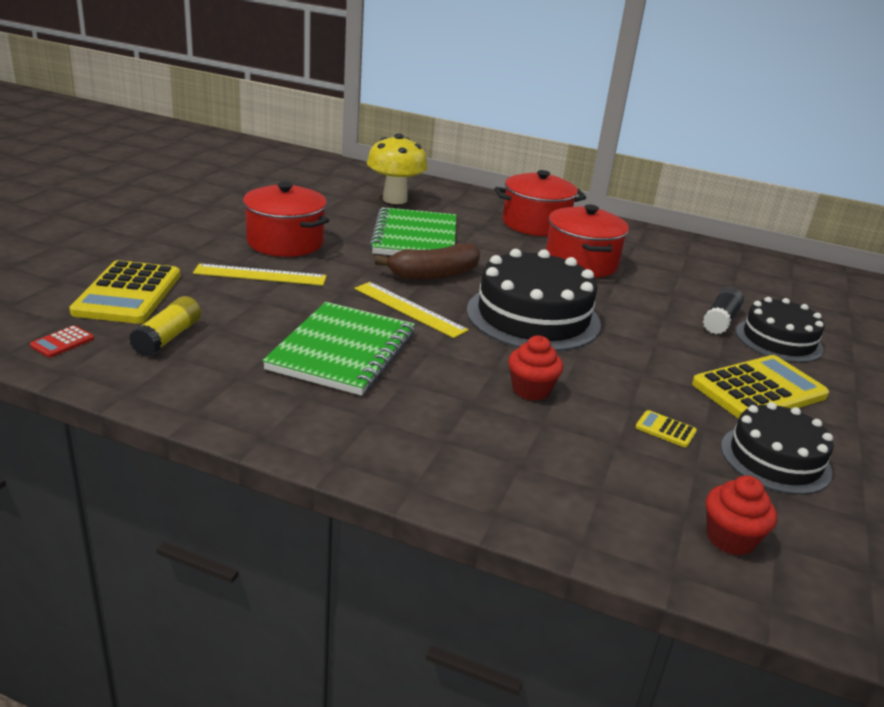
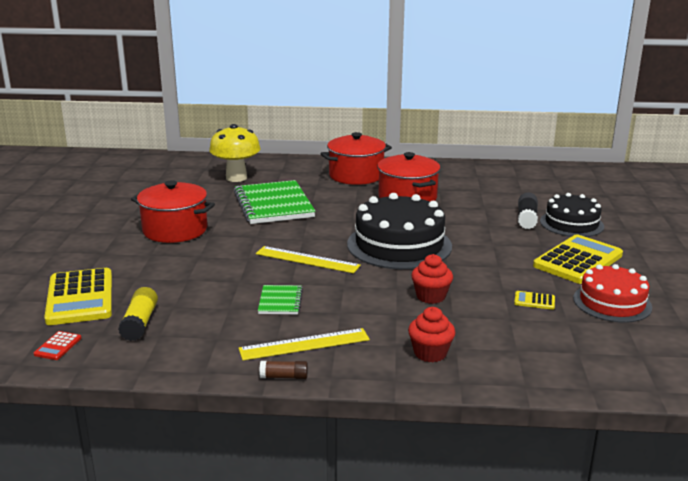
camera: 15 degrees left, 5 degrees down
yellow ruler [193,264,327,286] -> yellow ruler moved to [239,328,370,361]
green notebook [262,302,415,396] -> green notebook [258,285,303,314], size x0.48
brown banana [375,243,480,280] -> none
red cupcake [706,475,777,555] -> red cupcake moved to [408,307,456,362]
black cake [721,402,834,494] -> red cake [573,264,652,323]
none -> brown glue stick [259,361,308,379]

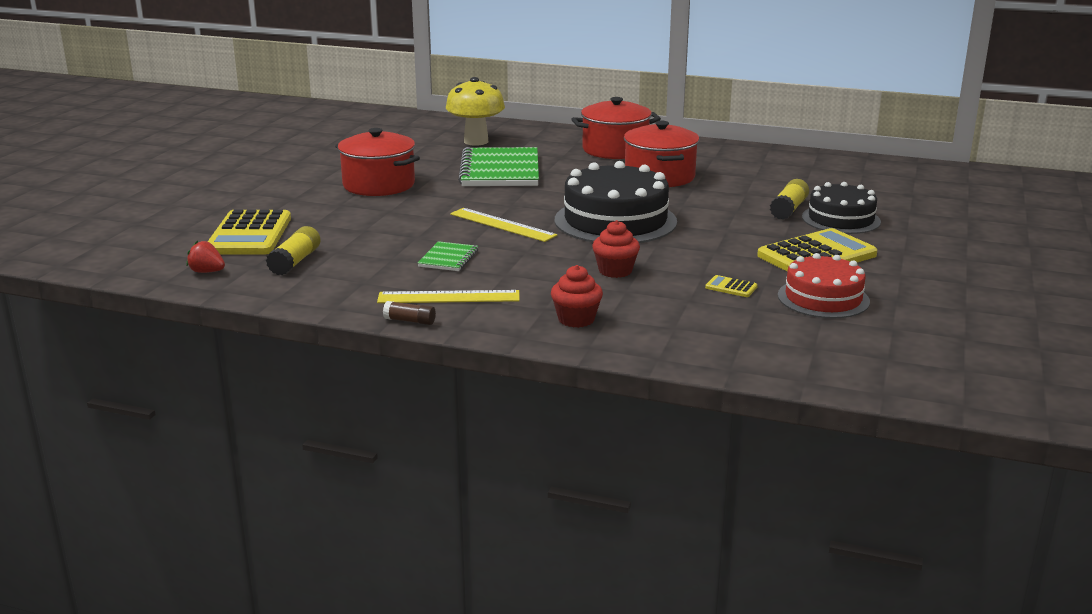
camera: 15 degrees right, 0 degrees up
red calculator [34,331,81,360] -> red strawberry [186,240,225,273]
black glue stick [518,192,538,229] -> yellow glue stick [770,179,809,220]

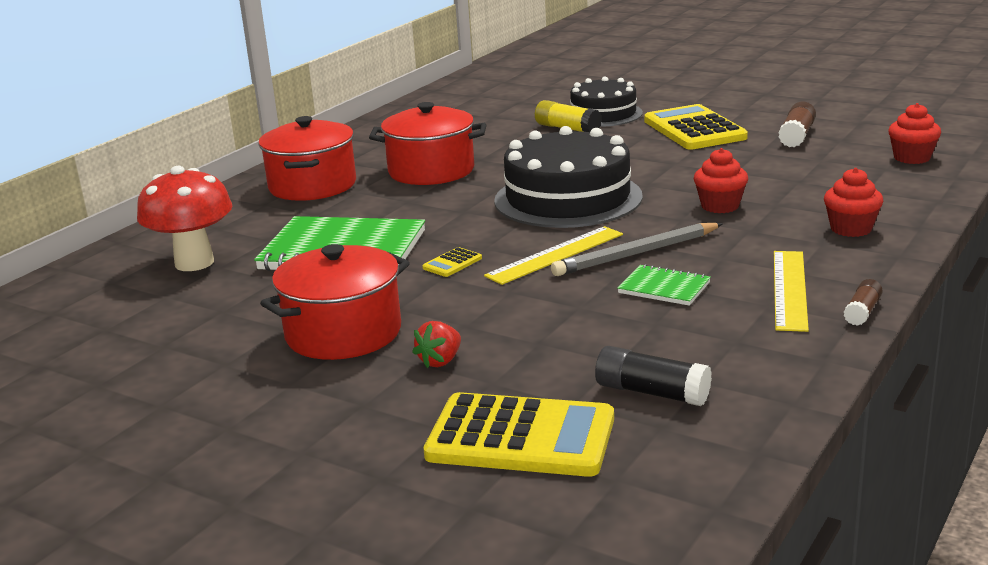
camera: 75 degrees left, 0 degrees up
red strawberry [186,240,225,273] -> red strawberry moved to [412,321,461,368]
yellow glue stick [266,226,320,275] -> black glue stick [595,346,712,406]
yellow mushroom [446,77,505,145] -> red mushroom [137,166,232,271]
yellow calculator [705,275,758,297] -> yellow calculator moved to [422,247,482,277]
red cake [778,253,870,318] -> brown glue stick [778,102,816,147]
none -> grey pencil [551,223,723,276]
none -> red cupcake [888,103,941,164]

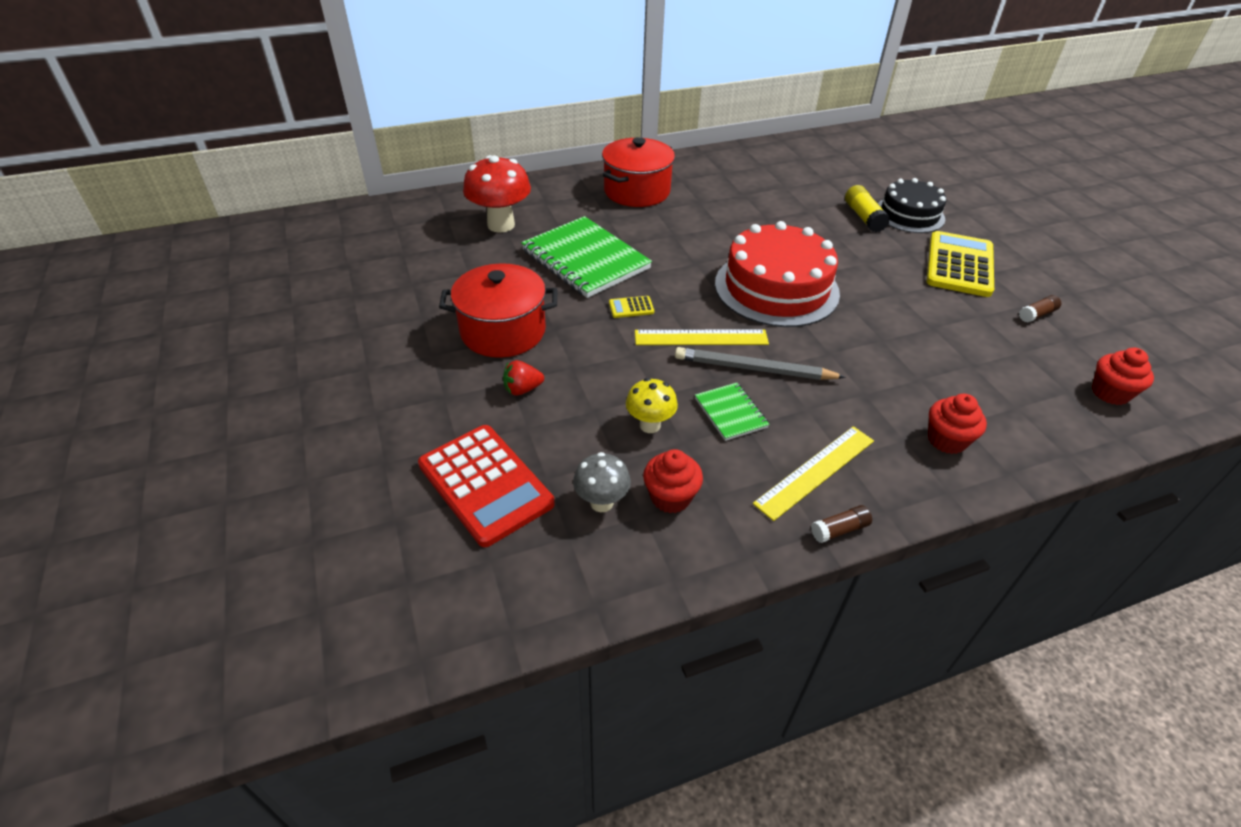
camera: 35 degrees right, 20 degrees up
red pot [369,102,486,185] -> none
yellow calculator [423,392,614,477] -> red calculator [418,425,555,547]
black cake [494,126,643,228] -> red cake [715,221,840,327]
black glue stick [595,346,712,406] -> grey mushroom [573,452,631,512]
red cupcake [694,148,748,213] -> red cupcake moved to [643,449,703,513]
brown glue stick [778,102,816,147] -> brown glue stick [1019,295,1061,323], size x0.64
none -> yellow mushroom [626,378,678,433]

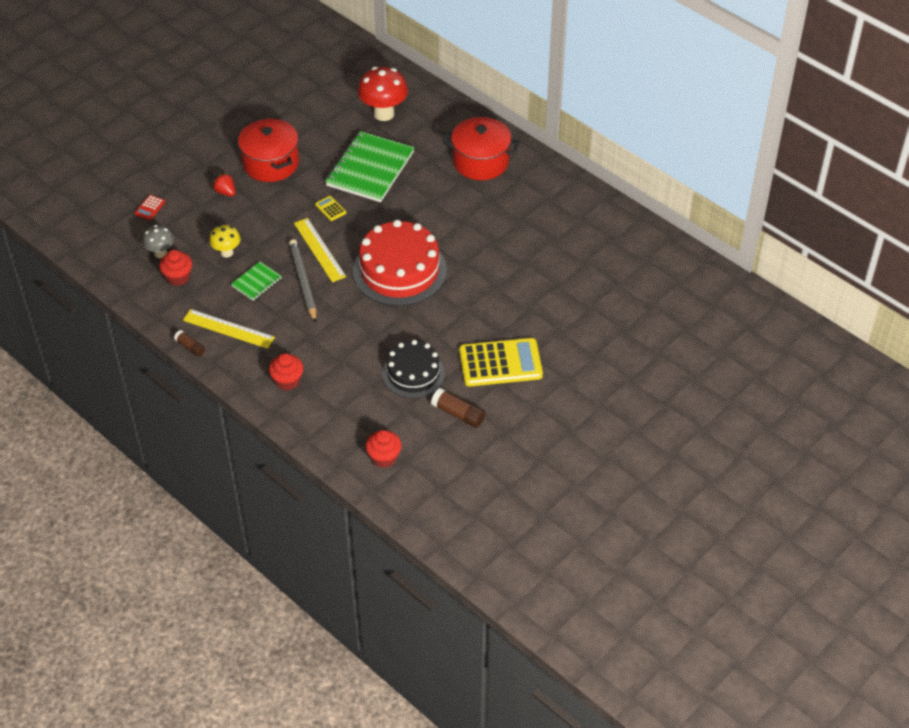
camera: 65 degrees right, 5 degrees up
red calculator [418,425,555,547] -> red calculator [134,195,165,220], size x0.41
yellow glue stick [845,185,890,233] -> none
black cake [877,178,946,233] -> black cake moved to [383,340,445,398]
brown glue stick [1019,295,1061,323] -> brown glue stick [431,388,485,428], size x1.57

